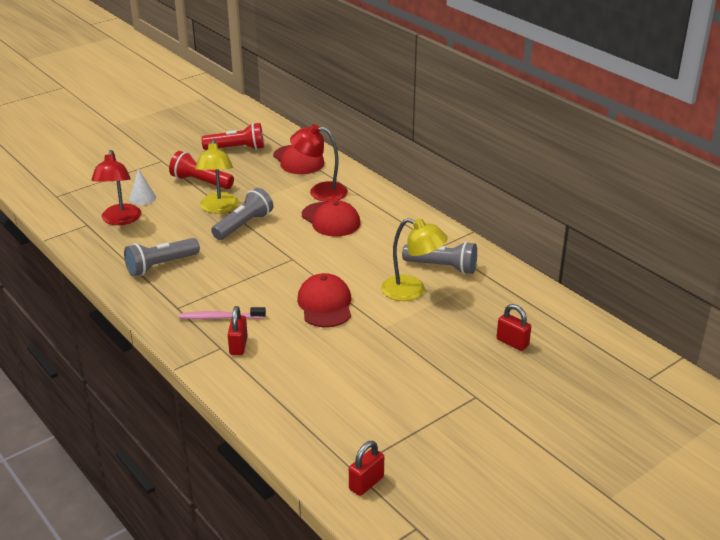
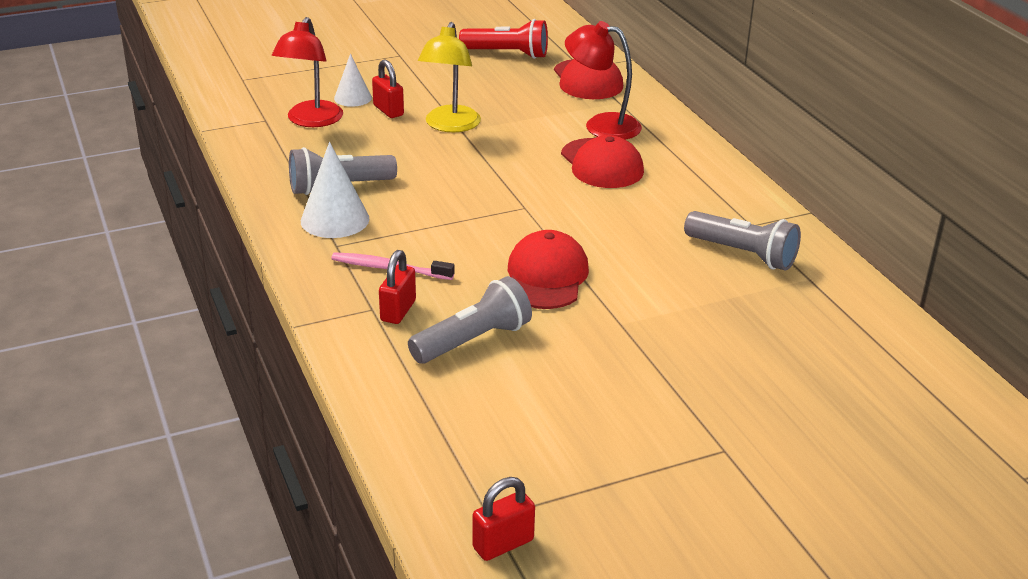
camera: 15 degrees right, 0 degrees up
red flashlight [169,151,234,189] -> none
grey flashlight [211,188,273,240] -> grey flashlight moved to [408,276,532,364]
yellow lamp [381,218,448,301] -> none
red padlock [497,304,531,351] -> red padlock moved to [372,59,404,118]
none -> white cone [301,142,370,238]

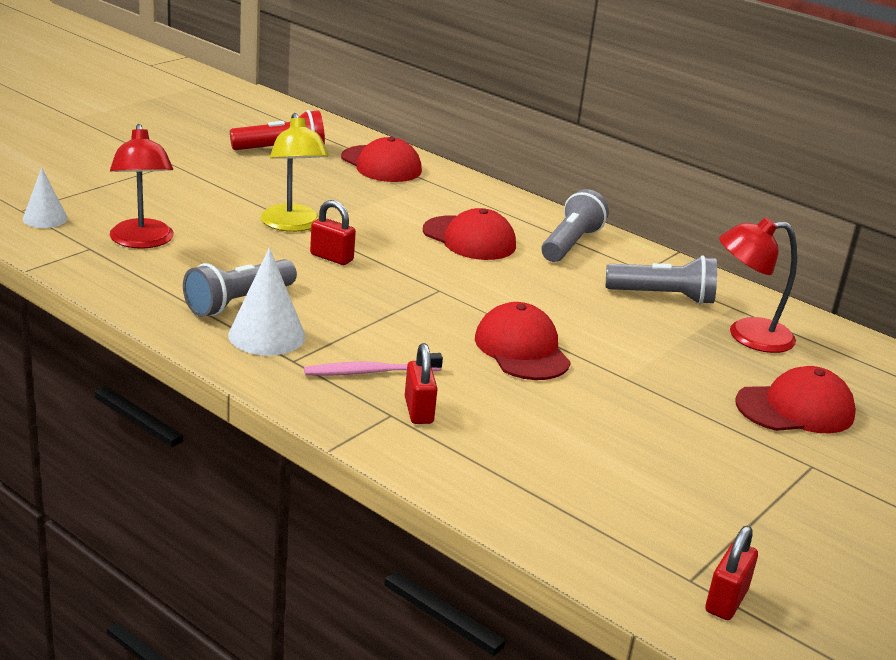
camera: 30 degrees left, 5 degrees down
white cone [334,54,372,107] -> white cone moved to [23,167,68,228]
red padlock [372,59,404,118] -> red padlock moved to [310,200,356,265]
grey flashlight [408,276,532,364] -> grey flashlight moved to [541,189,609,262]
red lamp [565,21,642,140] -> red lamp moved to [719,217,797,353]
none -> red cap [736,366,856,433]

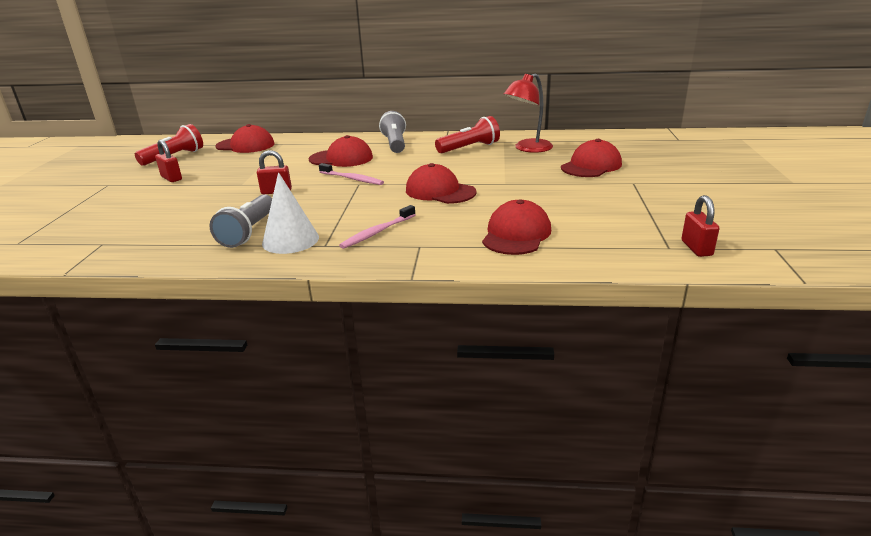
camera: 30 degrees left, 0 degrees up
white cone [23,167,68,228] -> none
red lamp [110,124,174,249] -> none
yellow lamp [261,113,329,232] -> none
red padlock [405,343,438,424] -> red padlock moved to [155,140,182,182]
grey flashlight [606,255,717,305] -> red flashlight [435,116,500,153]
none -> pink toothbrush [319,163,384,185]
none -> red cap [482,199,551,255]

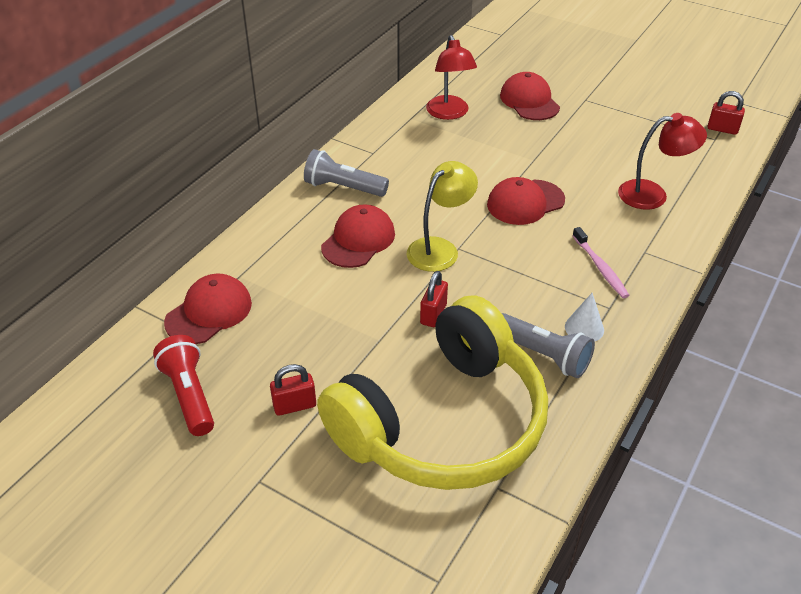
camera: 65 degrees left, 15 degrees up
white cone [262,172,319,254] -> white cone [565,293,604,342], size x0.64
pink toothbrush [319,163,384,185] -> yellow lamp [407,161,478,272]
red flashlight [435,116,500,153] -> none
red cap [482,199,551,255] -> red lamp [618,113,707,210]
none -> yellow headphones [317,295,548,490]

